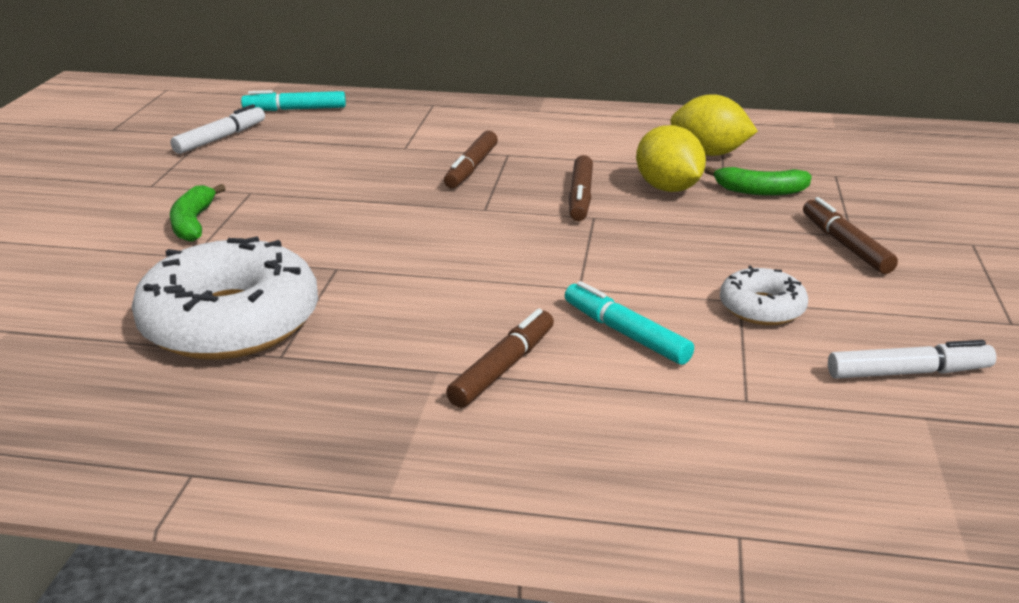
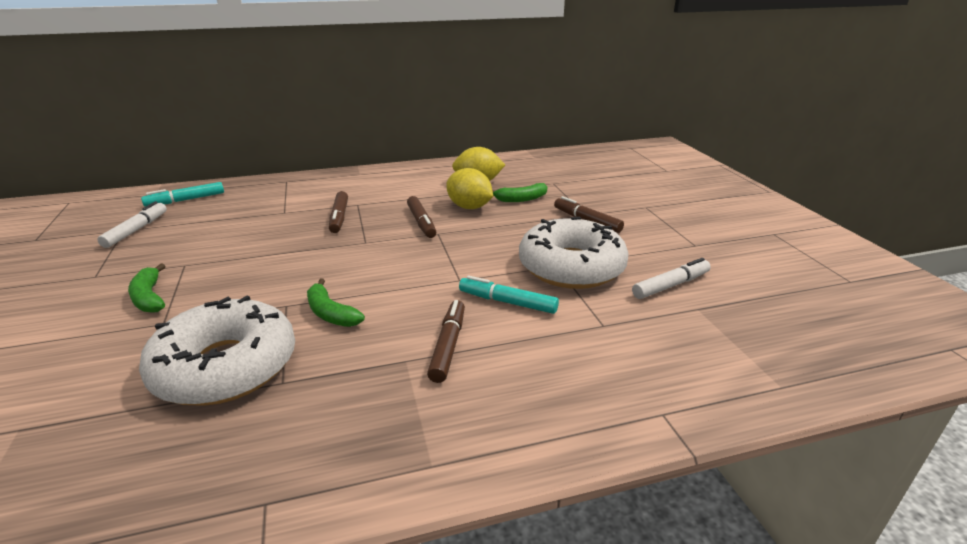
camera: 25 degrees left, 0 degrees up
white donut [720,266,808,325] -> white donut [519,217,629,289], size x2.03
none -> green banana [307,279,365,327]

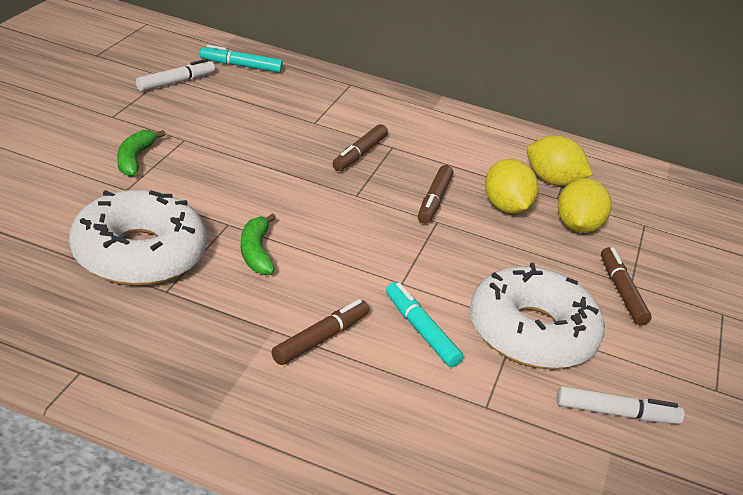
camera: 30 degrees right, 5 degrees up
green banana [493,183,547,202] -> yellow lemon [558,178,611,233]

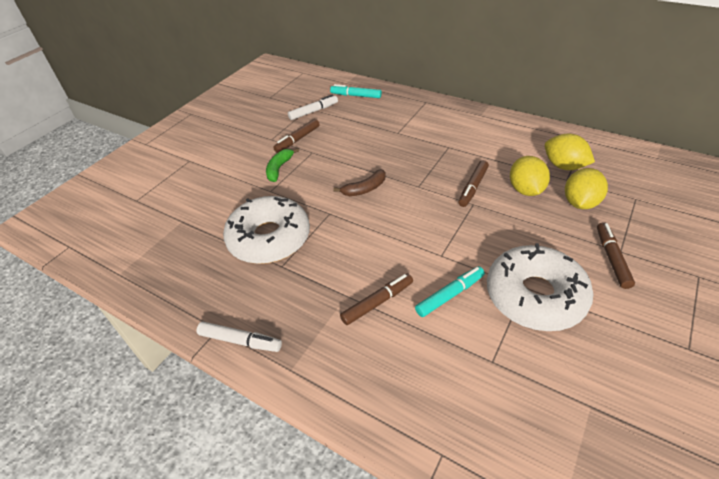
camera: 20 degrees right, 10 degrees up
green banana [241,213,276,275] -> none
brown marker [332,124,388,171] -> brown marker moved to [273,119,320,153]
turquoise marker [386,282,463,367] -> turquoise marker turned 75 degrees clockwise [415,266,485,317]
white marker [557,386,684,424] -> white marker moved to [197,322,282,352]
none -> brown banana [333,169,386,196]

